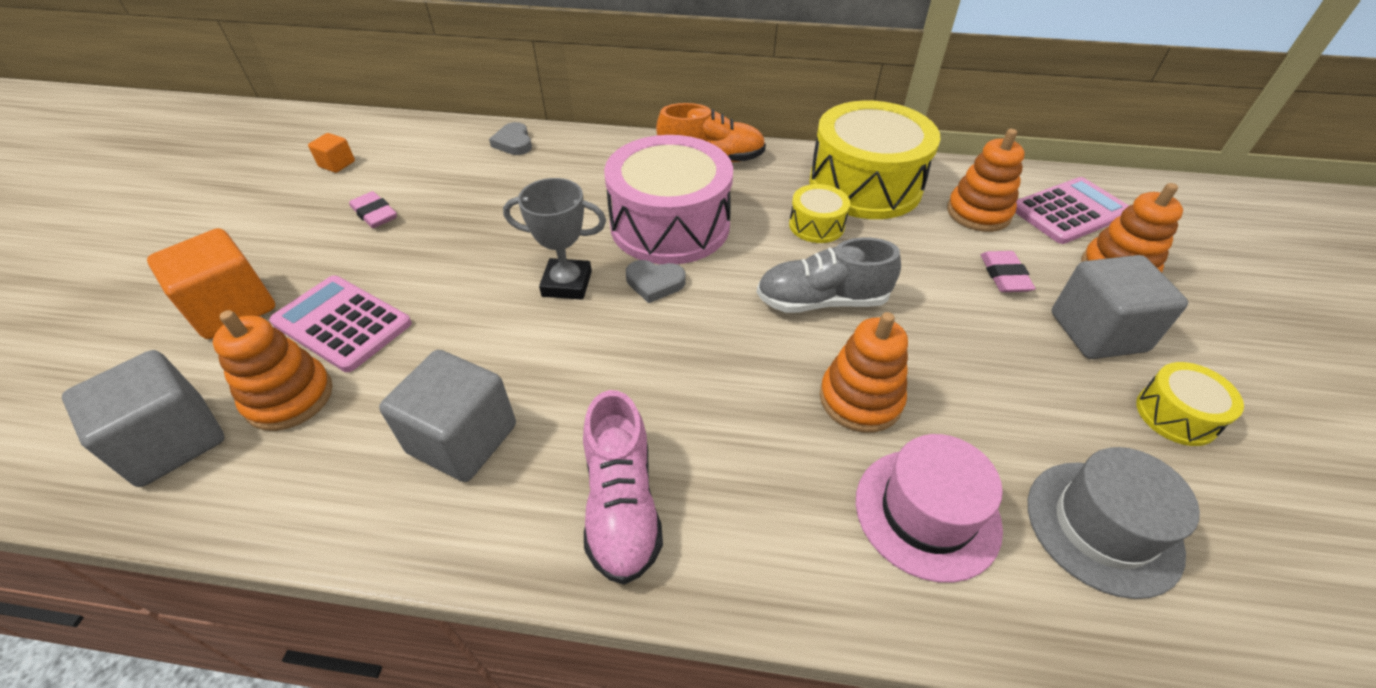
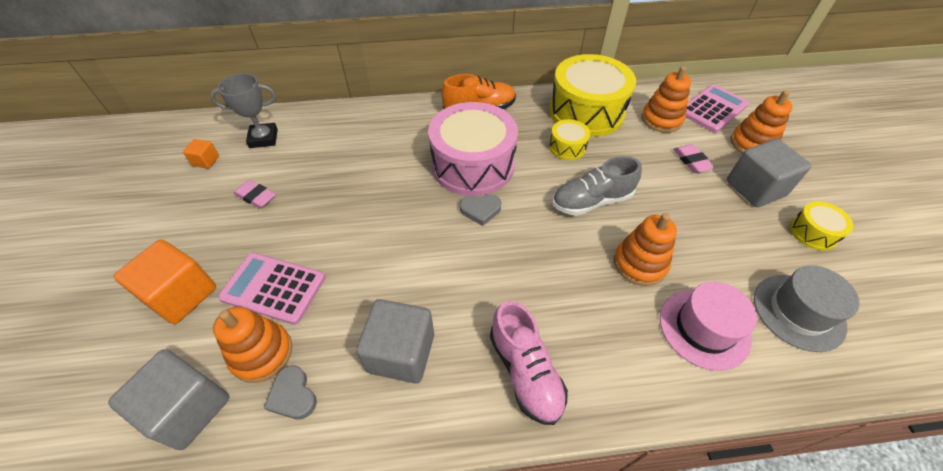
camera: 15 degrees left, 5 degrees up
grey heart [489,122,532,155] -> grey heart moved to [264,365,317,419]
grey trophy [503,178,606,300] -> grey trophy moved to [210,73,278,148]

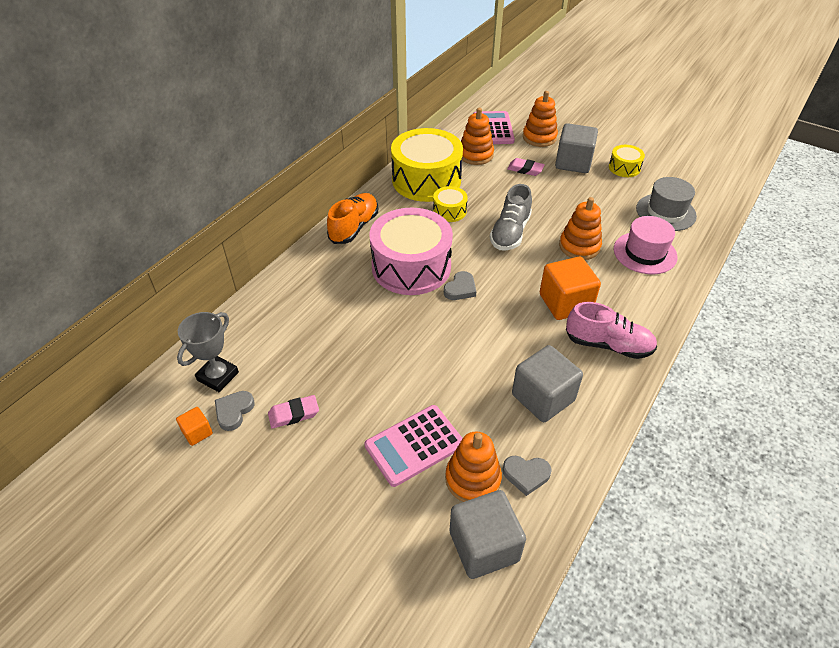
camera: 50 degrees left, 5 degrees down
orange cube [114,240,216,324] -> orange cube moved to [540,257,601,320]
none -> grey heart [215,391,255,431]

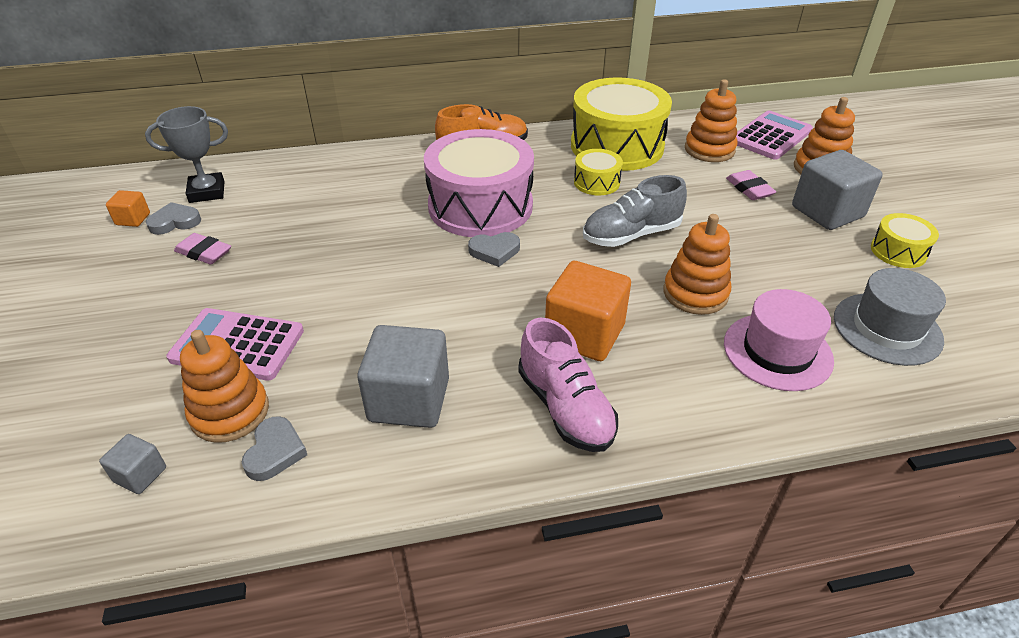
camera: 45 degrees right, 5 degrees down
grey cube [450,490,526,579] -> grey cube [99,434,166,494], size x0.49
grey heart [502,456,552,496] -> grey heart turned 135 degrees counterclockwise [242,416,307,481]

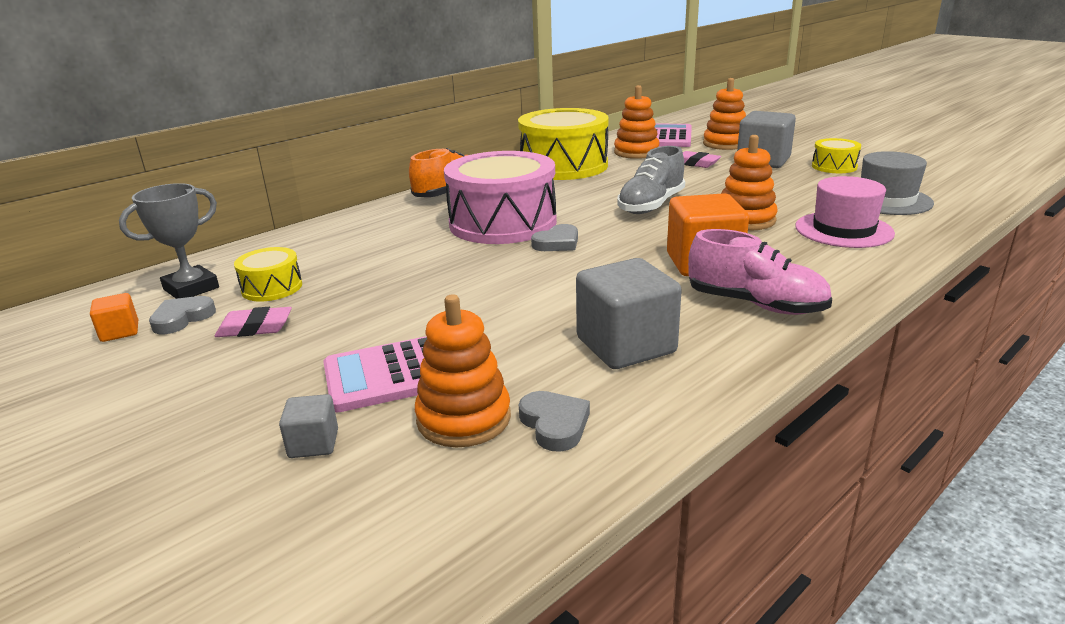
camera: 30 degrees left, 15 degrees down
grey cube [99,434,166,494] -> grey cube moved to [279,394,338,458]
yellow drum [574,149,623,195] -> yellow drum moved to [234,247,302,301]

